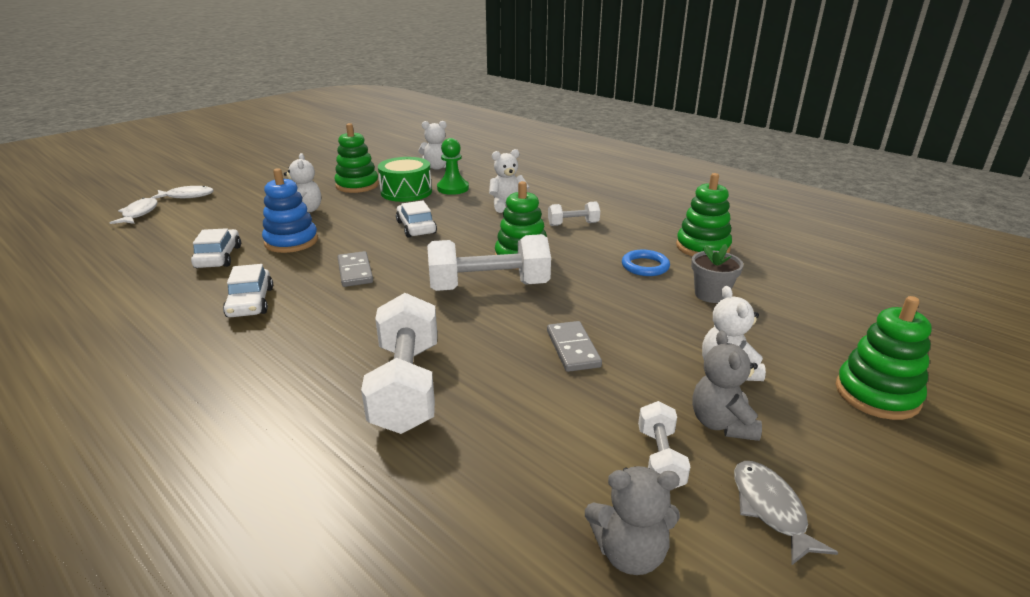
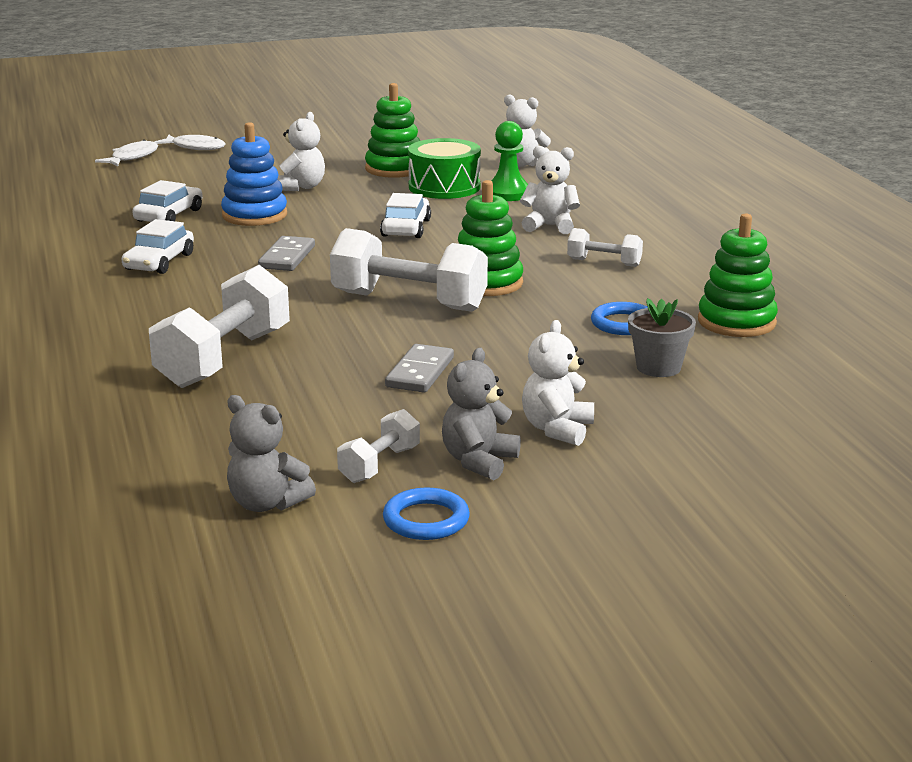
camera: 30 degrees right, 5 degrees down
grey fish [734,461,838,565] -> blue ring [383,488,470,540]
green stacking toy [836,296,932,420] -> none

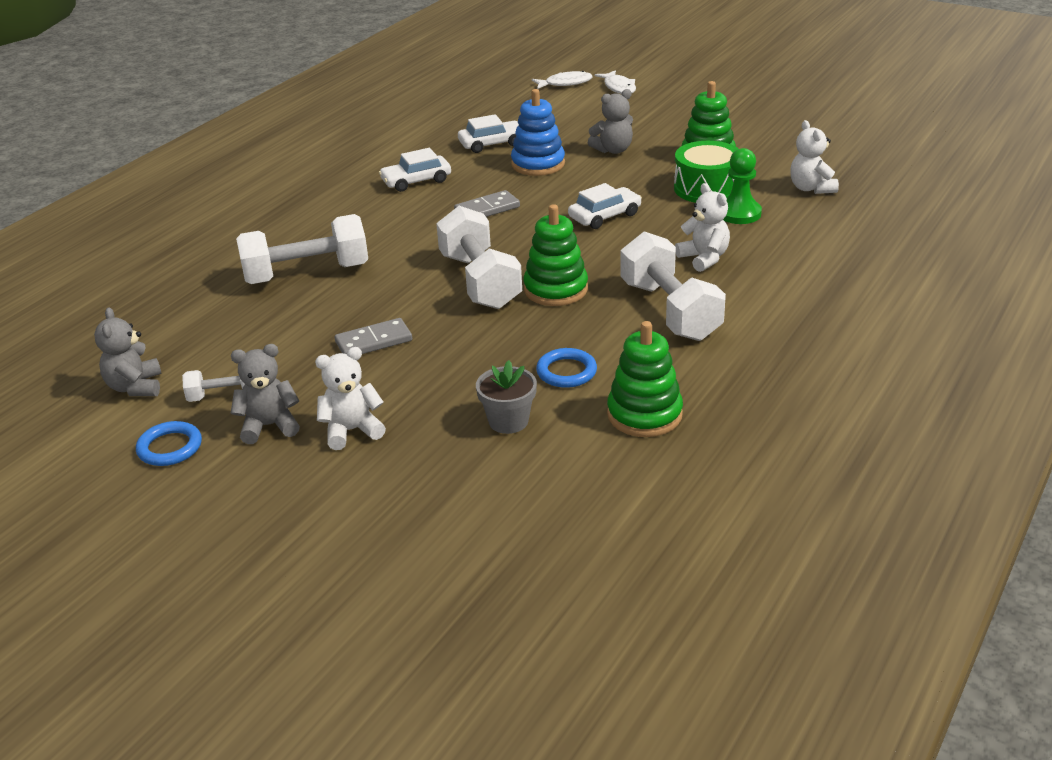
camera: 50 degrees right, 10 degrees up
white teddy bear [278,112,325,191] -> grey teddy bear [588,89,633,154]
white dumbbell [567,228,643,267] -> white dumbbell [620,231,726,341], size x1.96

